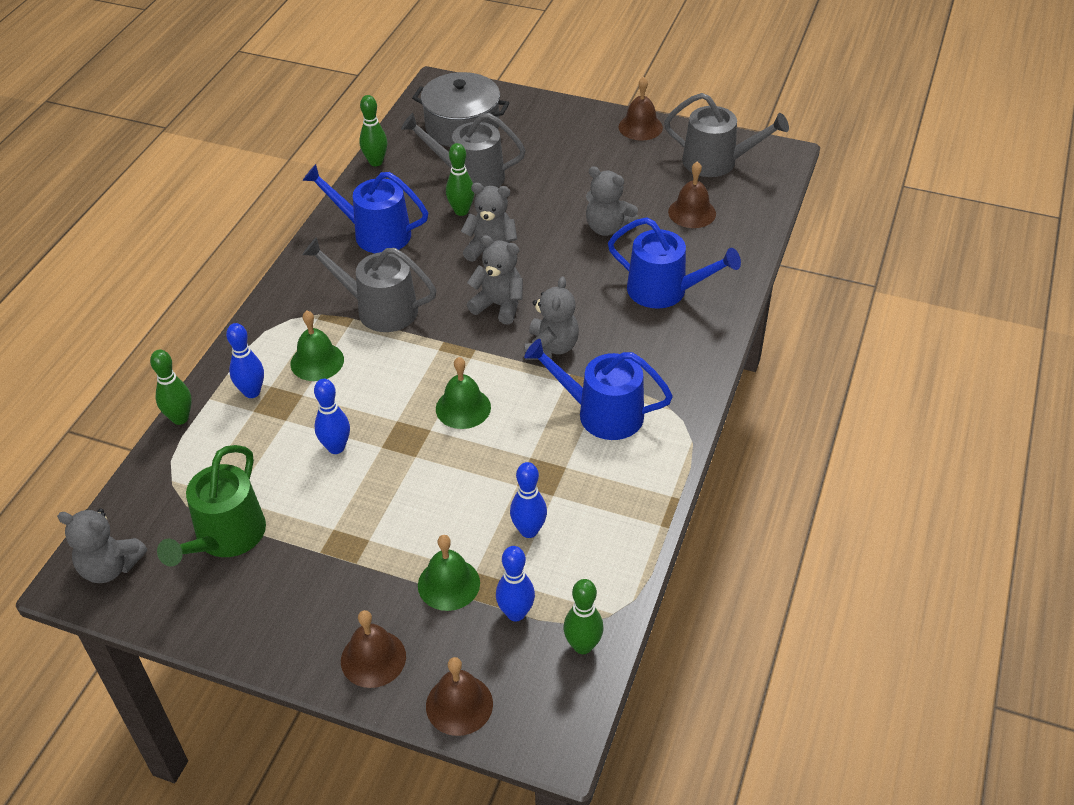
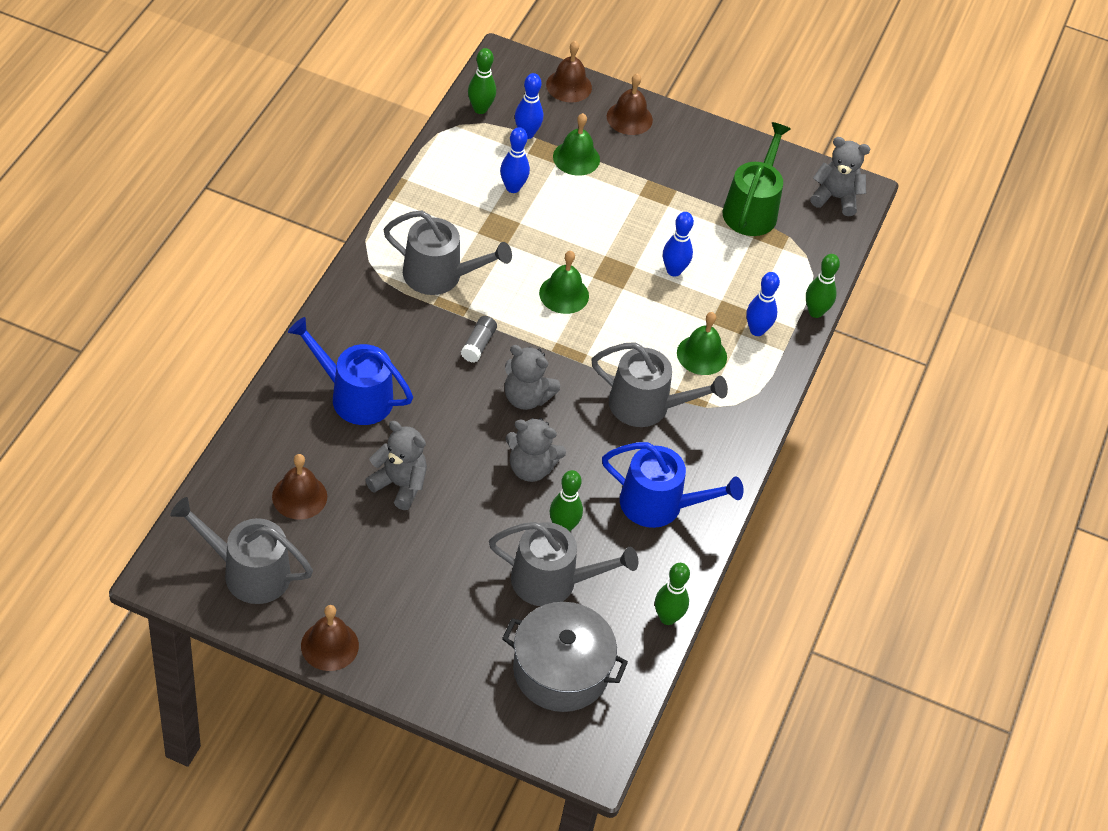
camera: 175 degrees right, 5 degrees up
grey teddy bear [524,276,579,360] -> grey glue stick [461,316,497,363]
blue watering can [524,339,673,440] -> grey watering can [383,211,512,295]

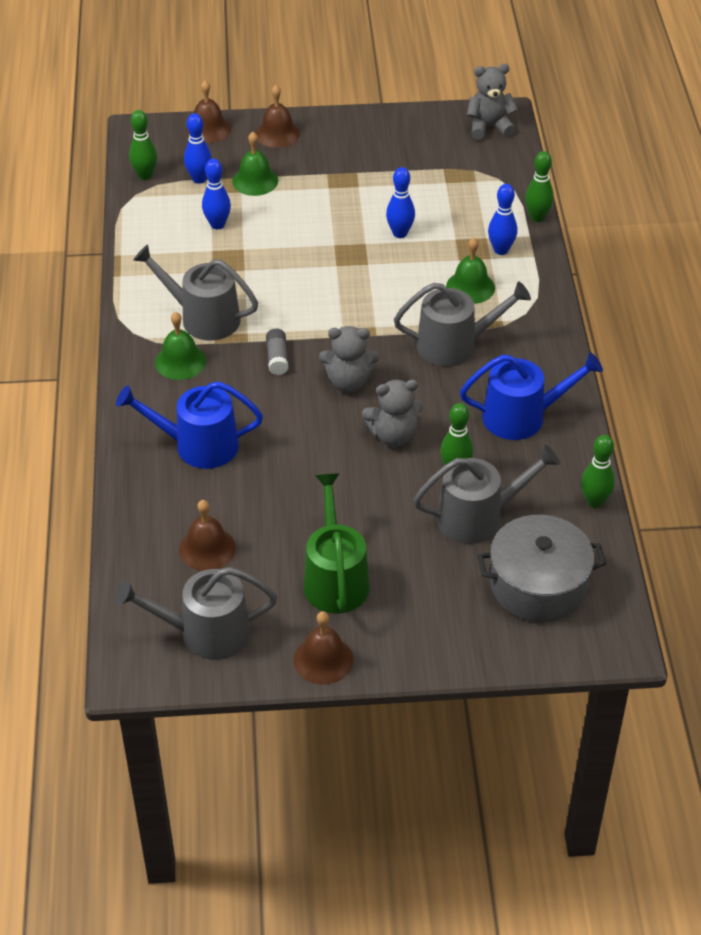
camera: 20 degrees left, 5 degrees down
grey teddy bear [365,421,427,510] -> none
grey watering can [383,211,512,295] -> grey watering can turned 150 degrees counterclockwise [133,244,258,341]
green bell [539,251,589,314] -> green bell moved to [155,312,206,380]
green watering can [723,122,791,236] -> green watering can moved to [304,473,370,613]

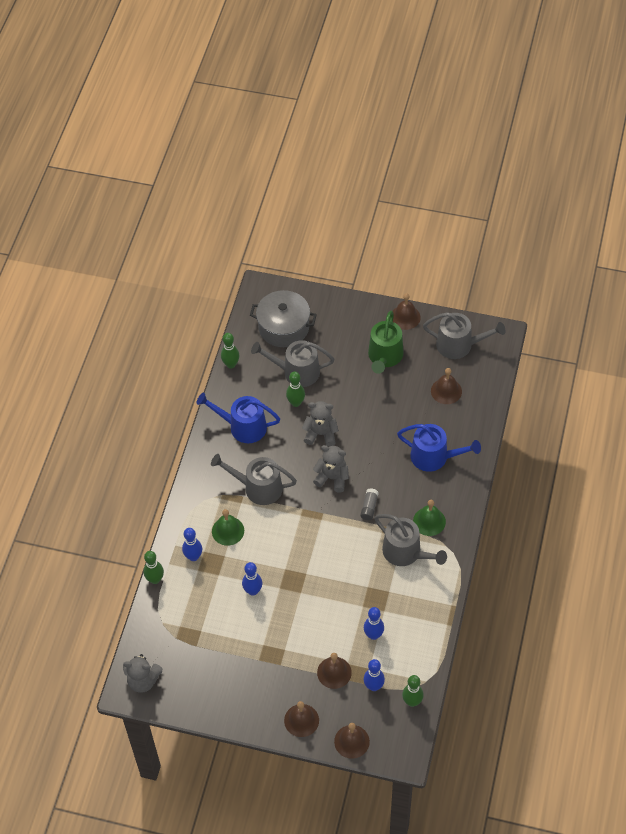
camera: 160 degrees left, 10 degrees up
green bell [232,132,278,196] -> brown bell [317,653,352,689]

